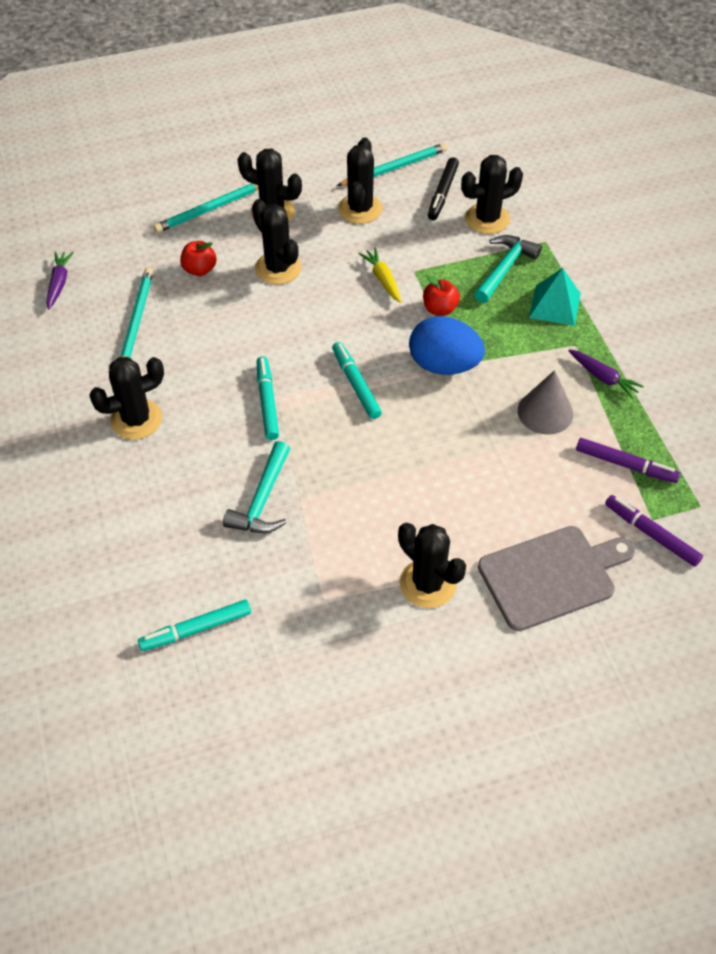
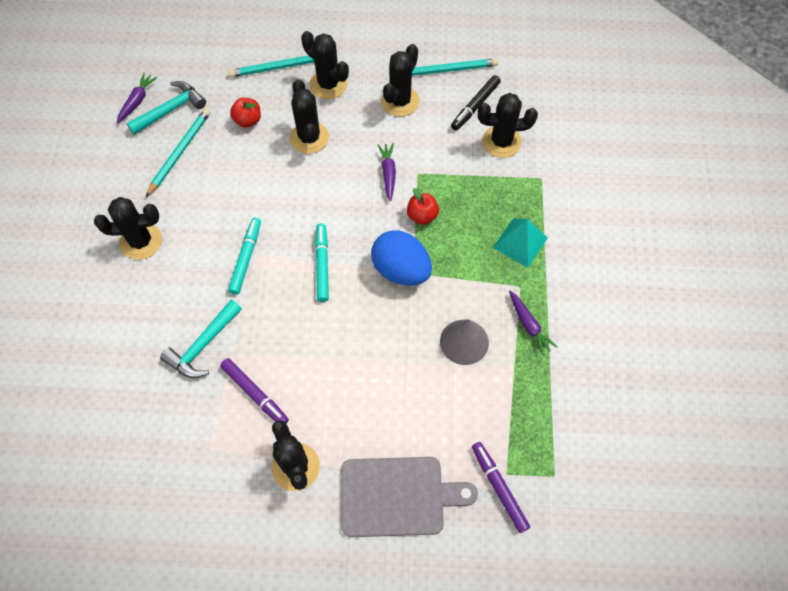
camera: 20 degrees right, 10 degrees up
turquoise marker [138,600,251,651] -> none
yellow carrot [359,248,401,303] -> purple carrot [378,143,396,201]
turquoise hammer [474,235,542,303] -> turquoise hammer moved to [127,81,206,135]
purple marker [576,438,681,483] -> purple marker moved to [220,358,289,424]

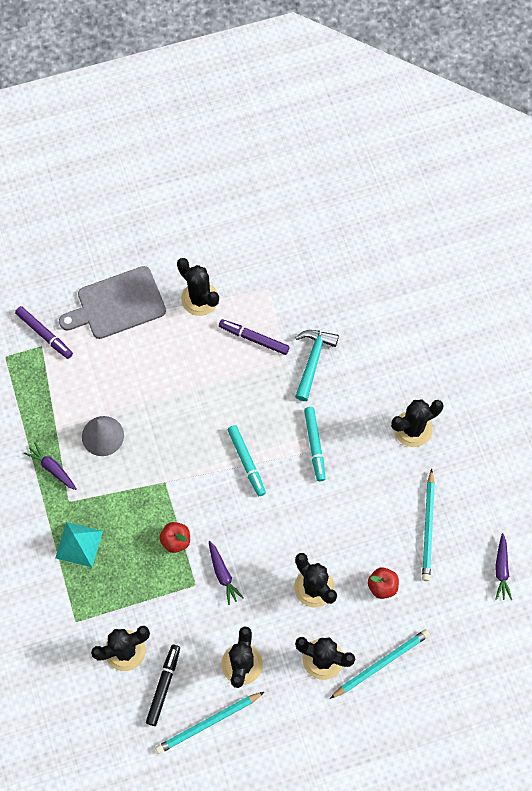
camera: 160 degrees right, 5 degrees up
turquoise hammer [127,81,206,135] -> none
blue egg [371,230,432,286] -> none

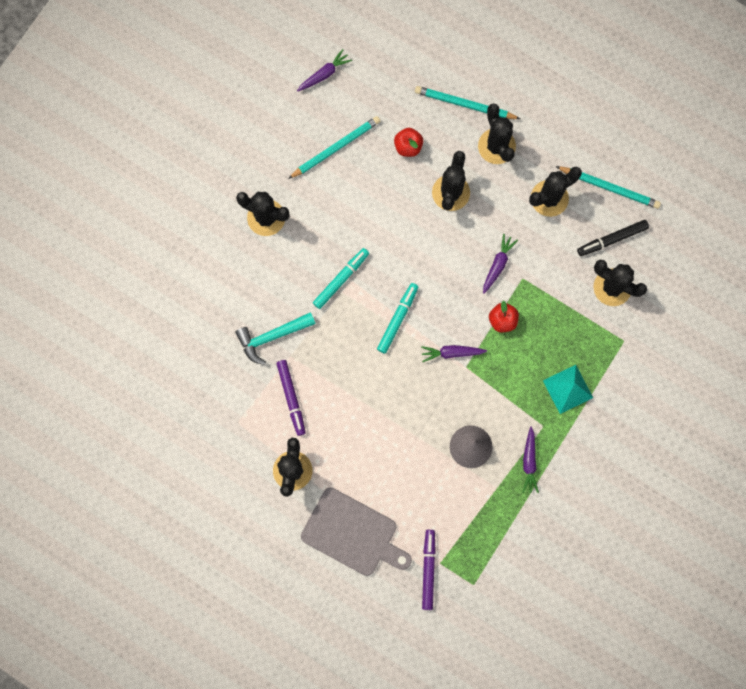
camera: 130 degrees left, 10 degrees up
none -> purple carrot [421,345,487,362]

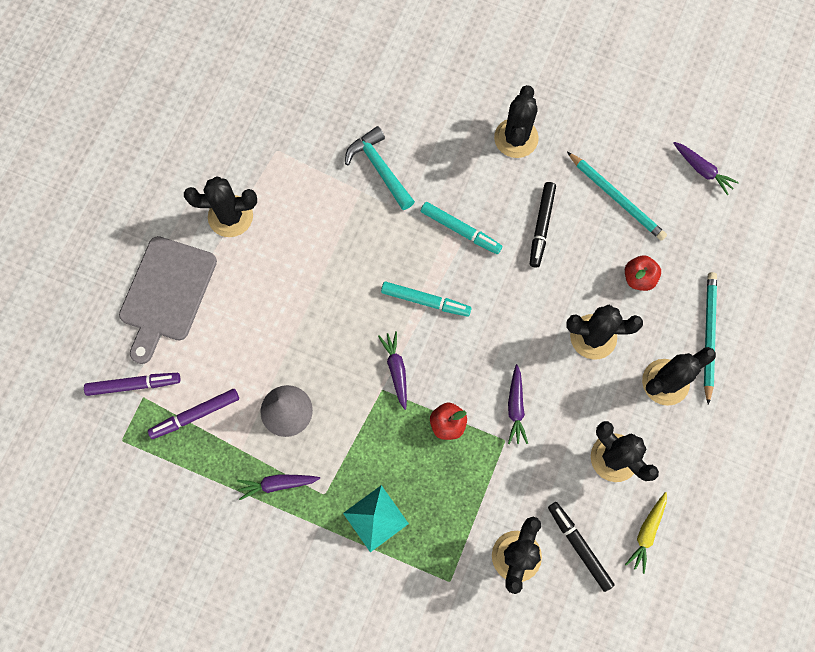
camera: 80 degrees right, 5 degrees down
purple marker [276,360,306,436] -> purple marker moved to [148,389,239,439]
purple carrot [483,234,518,294] -> purple carrot turned 75 degrees clockwise [508,364,528,444]
turquoise pencil [555,166,661,209] -> yellow carrot [625,492,667,574]
none -> black marker [530,182,556,267]

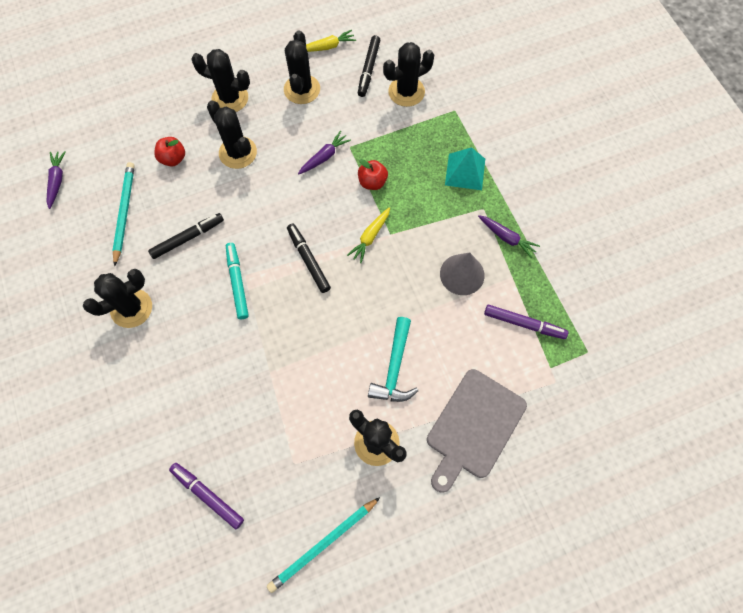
camera: 135 degrees left, 5 degrees down
purple marker [84,373,180,396] -> purple marker moved to [169,463,244,529]
grey cutting board [119,236,217,364] -> grey cutting board turned 150 degrees clockwise [427,369,527,493]
turquoise hammer [345,126,415,210] -> turquoise hammer moved to [368,317,418,402]
purple carrot [378,331,407,410] -> yellow carrot [347,207,390,263]
turquoise marker [381,282,472,317] -> black marker [287,224,331,293]
turquoise pencil [704,272,717,405] -> turquoise pencil moved to [267,497,380,593]

